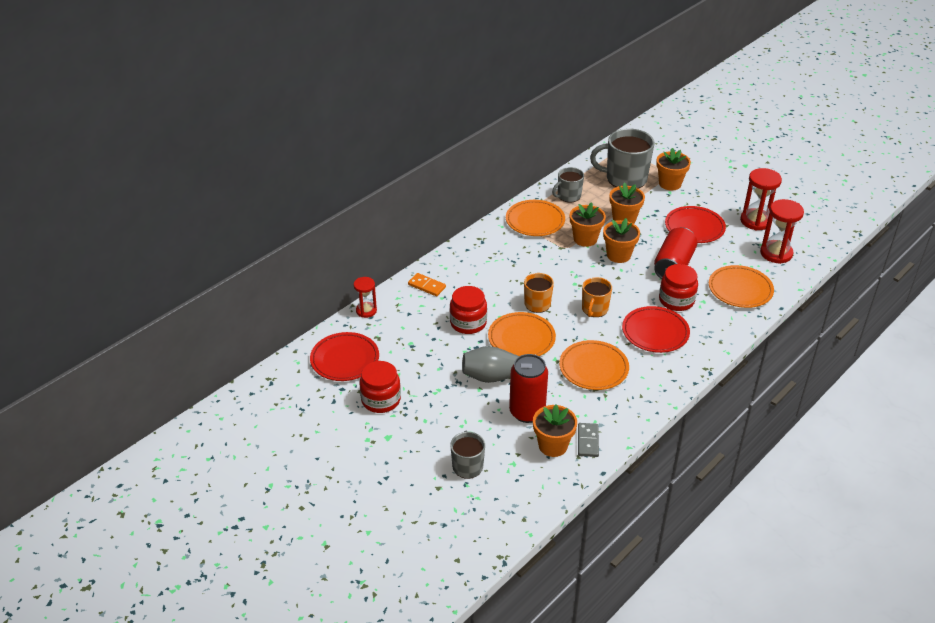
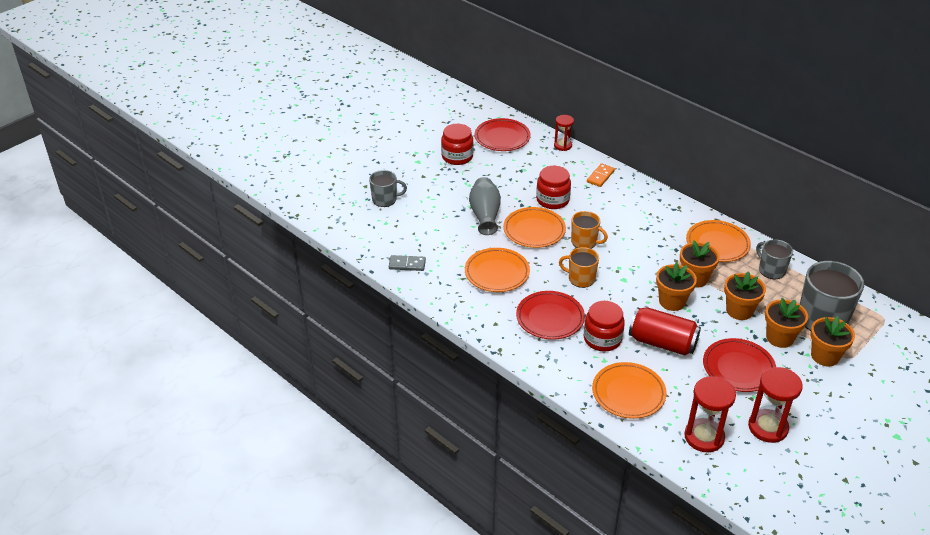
camera: 90 degrees right, 0 degrees up
red can [509,354,548,423] -> none
orange flower pot [533,405,577,457] -> orange flower pot moved to [765,298,808,348]

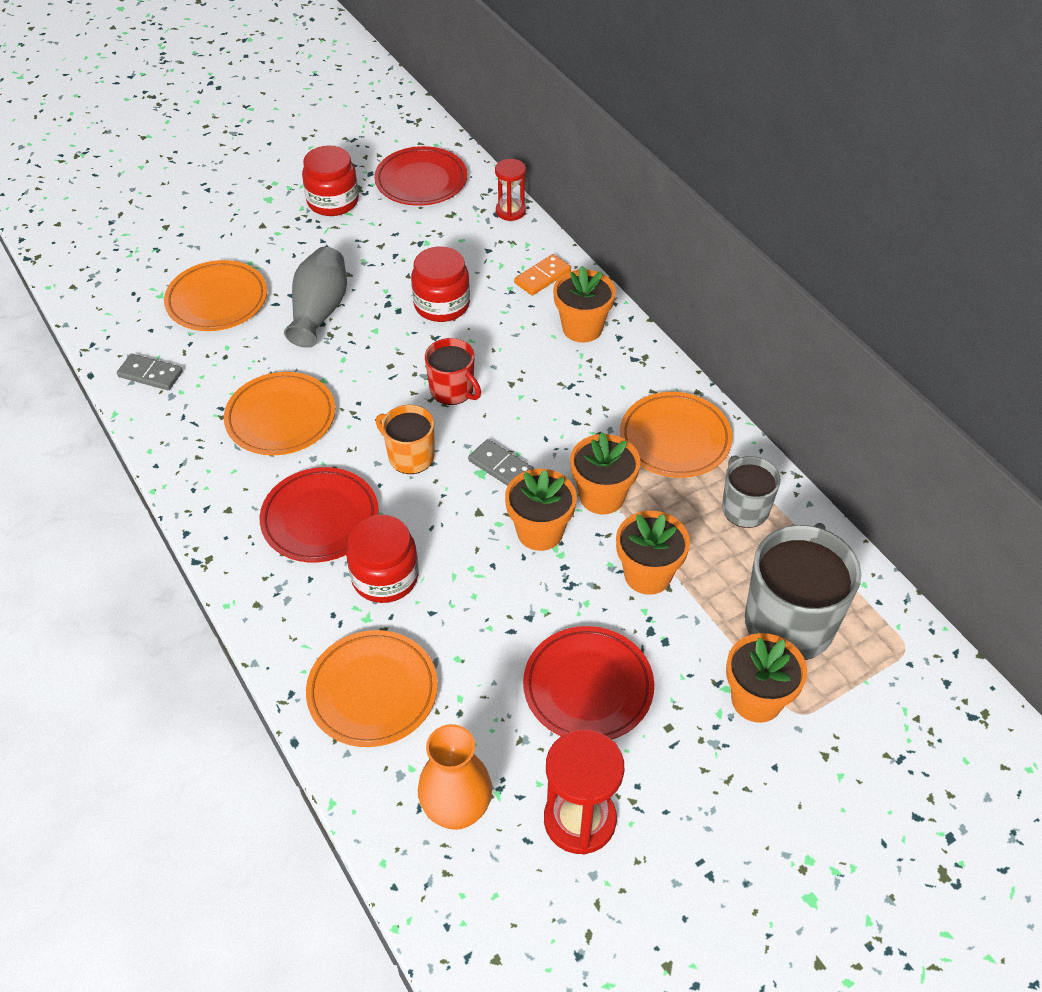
camera: 15 degrees right, 10 degrees up
grey mug [369,170,407,207] -> none
orange plate [503,207,566,248] -> orange plate moved to [164,260,267,331]
orange mug [571,211,608,249] -> red mug [425,338,481,405]
red can [629,307,701,355] -> none
red hourglass [684,376,736,452] -> orange vase [418,724,492,830]
orange flower pot [765,298,808,348] -> orange flower pot moved to [553,266,616,343]
none -> grey domino [468,439,534,486]

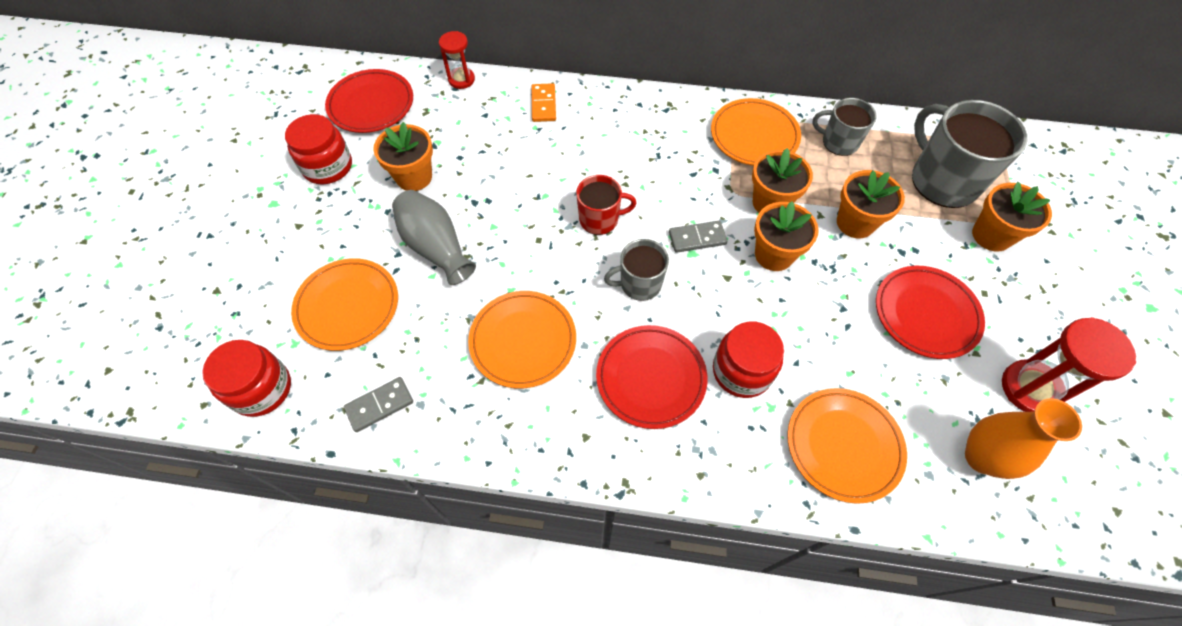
camera: 50 degrees left, 10 degrees up
orange mug [376,405,434,474] -> grey mug [604,239,669,301]
red jar [411,246,470,322] -> red jar moved to [202,340,291,417]
orange flower pot [553,266,616,343] -> orange flower pot moved to [373,122,433,191]

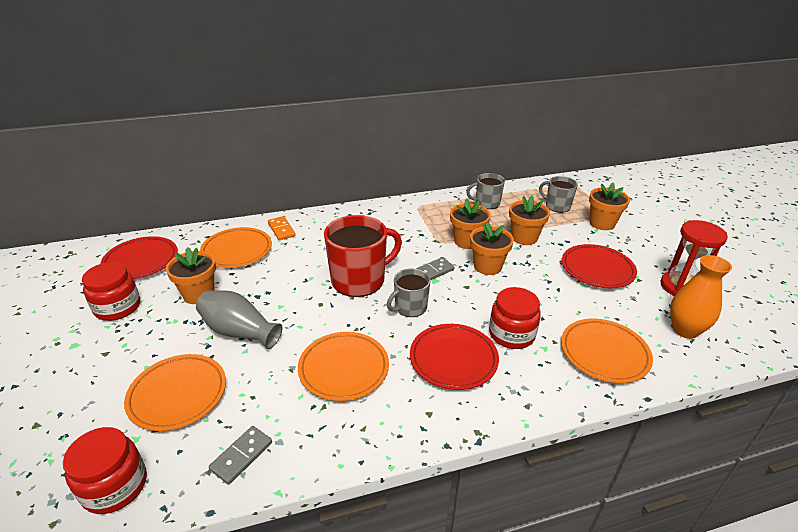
camera: 25 degrees left, 25 degrees down
red hourglass [439,31,475,89] -> none
red mug [576,175,637,235] -> red mug [324,215,402,297], size x1.77
orange plate [711,98,801,166] -> orange plate moved to [200,227,272,268]
grey mug [912,100,1027,208] -> grey mug [539,176,578,213], size x0.56

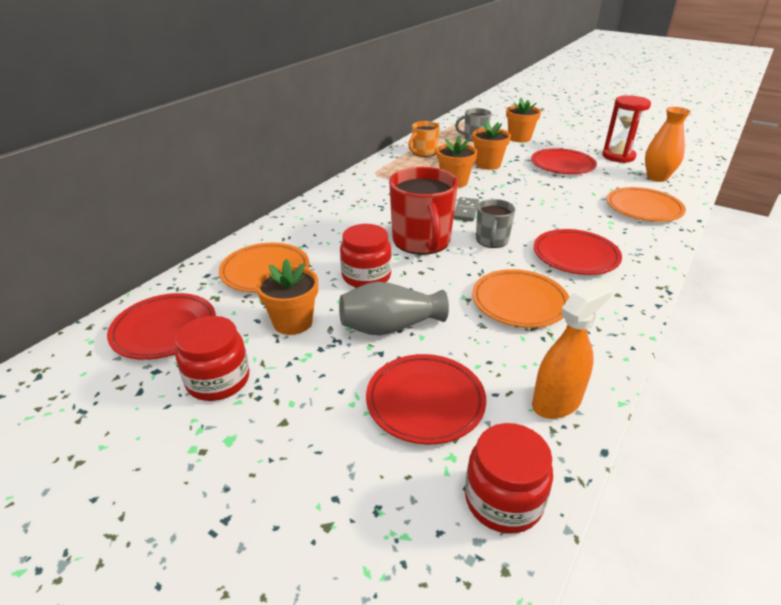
camera: 40 degrees left, 0 degrees up
orange plate [124,354,226,431] -> red plate [366,354,486,444]
grey domino [209,426,272,485] -> orange spray bottle [532,281,612,419]
orange domino [268,216,296,240] -> none
red mug [324,215,402,297] -> red mug turned 150 degrees clockwise [389,167,458,255]
grey mug [466,173,505,209] -> orange mug [408,121,440,157]
orange flower pot [470,222,514,275] -> none
red jar [489,287,541,349] -> red jar moved to [340,224,392,288]

